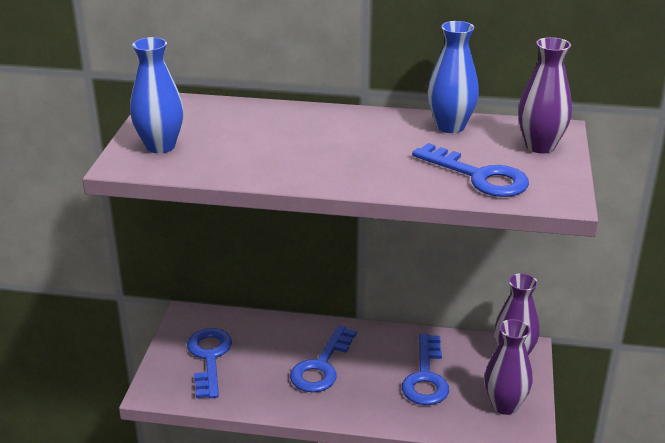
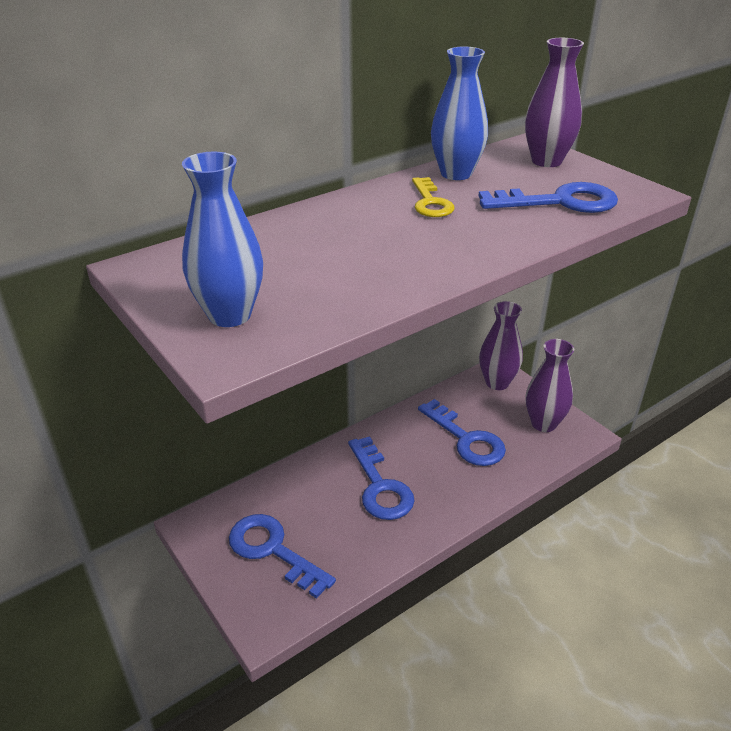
camera: 45 degrees left, 5 degrees up
none -> yellow key [412,177,455,217]

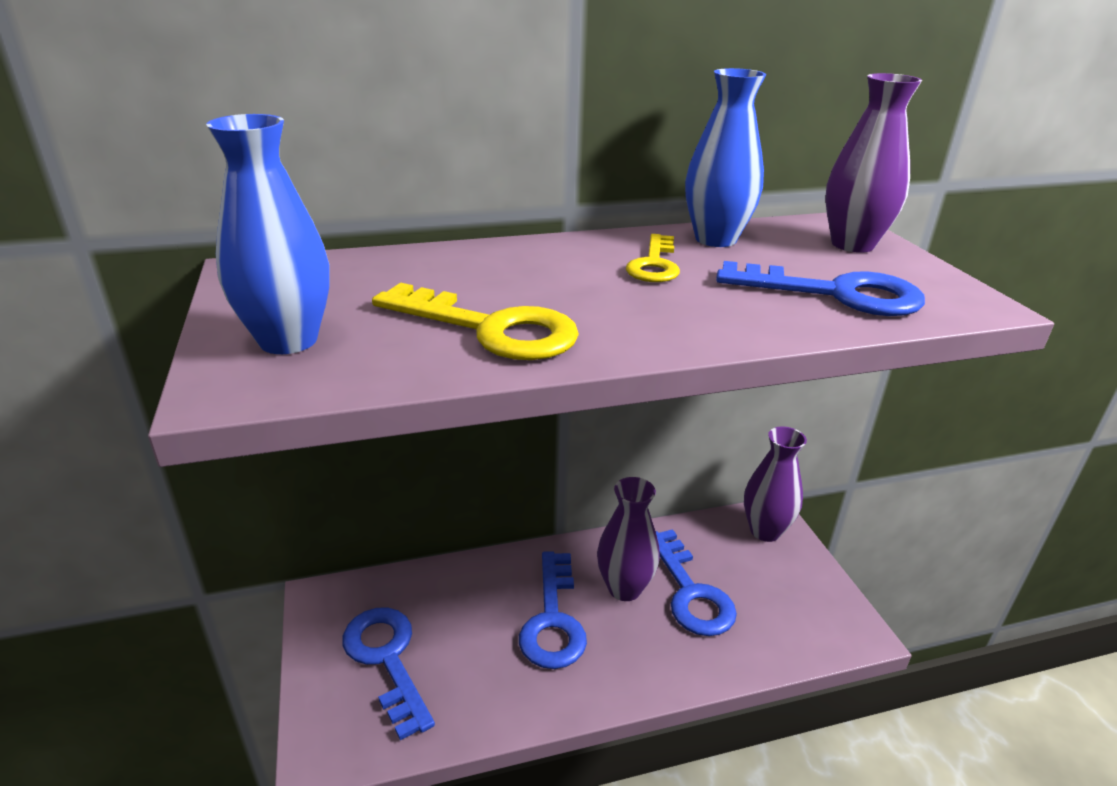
camera: 20 degrees right, 5 degrees down
purple vase [526,339,574,432] -> purple vase moved to [597,477,660,601]
none -> yellow key [372,282,579,360]

